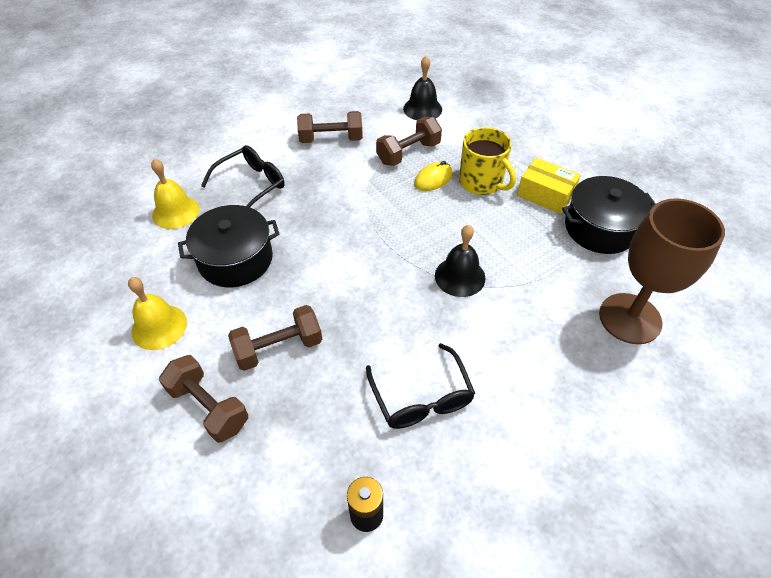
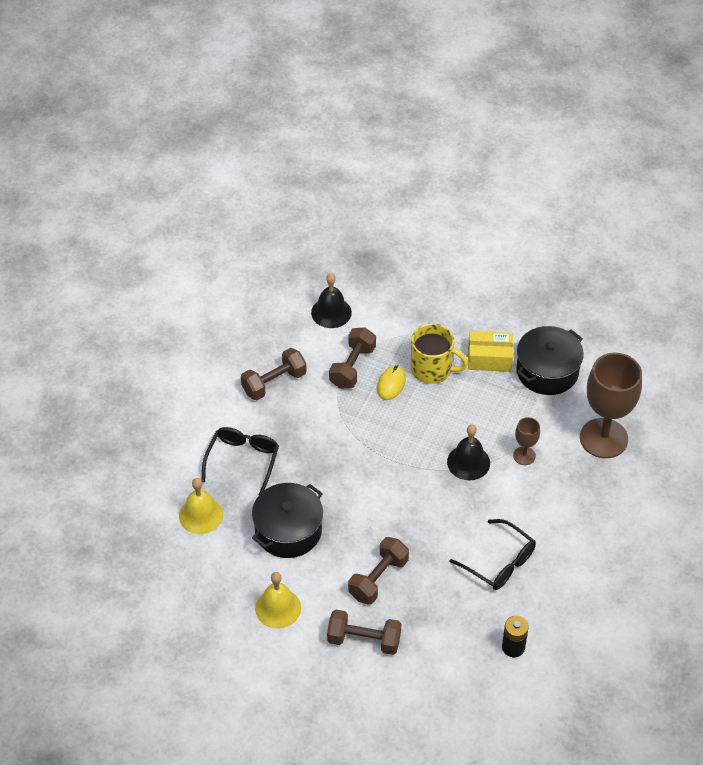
camera: 30 degrees left, 0 degrees up
none -> brown goblet [513,417,540,465]

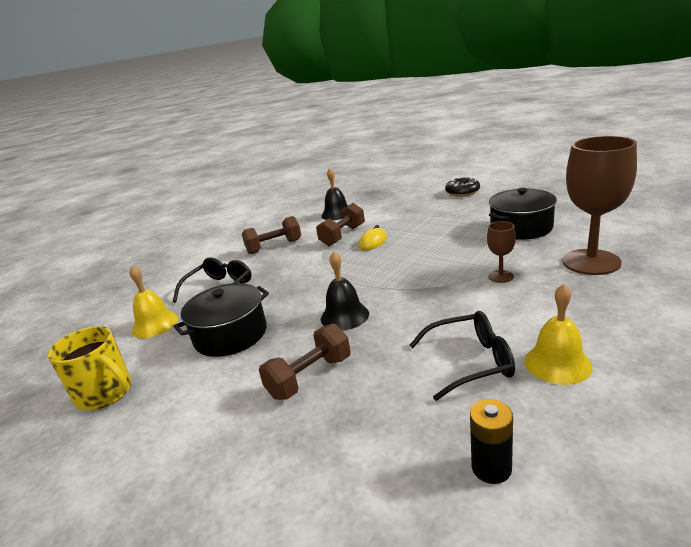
camera: 15 degrees right, 25 degrees down
yellow bell [255,572,301,629] -> yellow bell moved to [525,284,593,385]
brown dumbbell [327,609,401,655] -> none
yellow mug [411,324,468,384] -> yellow mug moved to [48,326,132,411]
black bell [447,425,490,480] -> black bell moved to [321,252,369,330]
black glasses [449,519,536,590] -> black glasses turned 60 degrees counterclockwise [409,311,515,401]
yellow box [468,331,514,372] -> none
none -> black donut [445,177,480,197]

